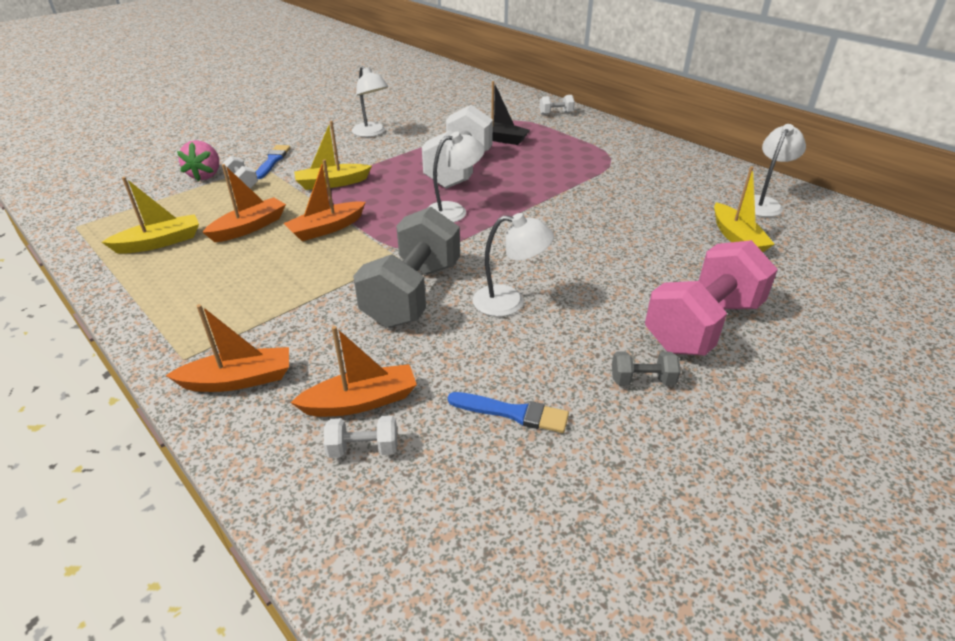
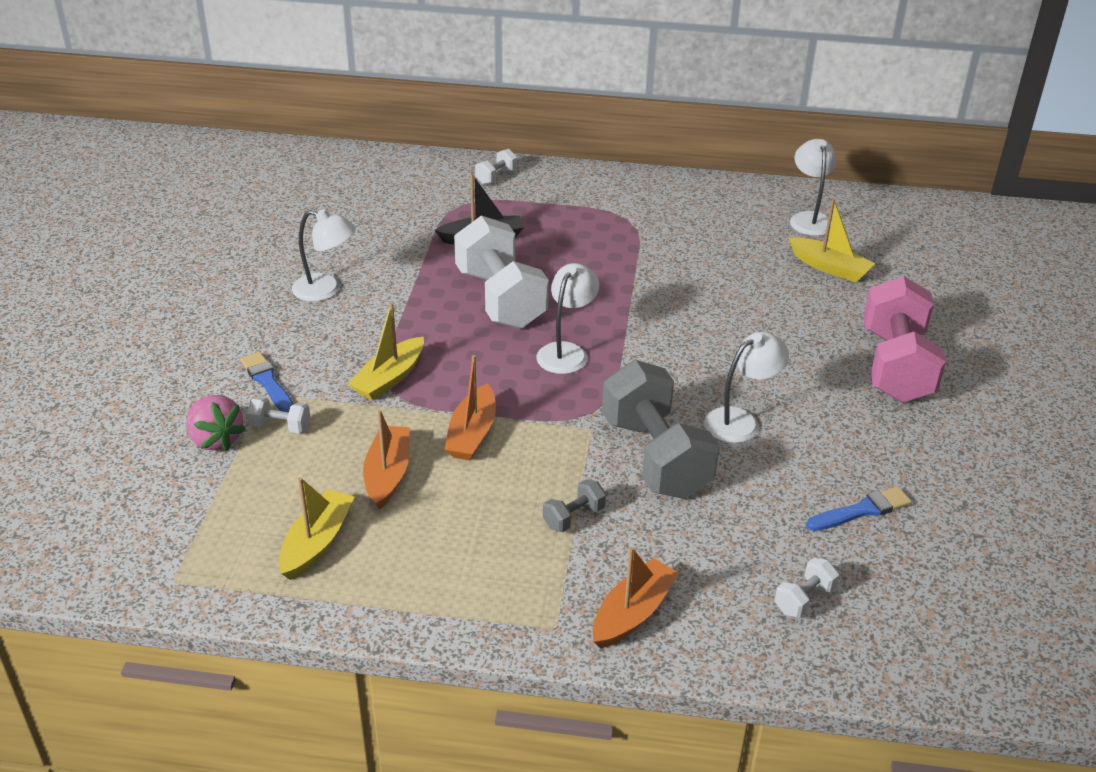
camera: 40 degrees left, 0 degrees up
orange boat [290,326,417,417] -> none
grey dumbbell [612,352,681,385] -> grey dumbbell moved to [543,479,606,532]

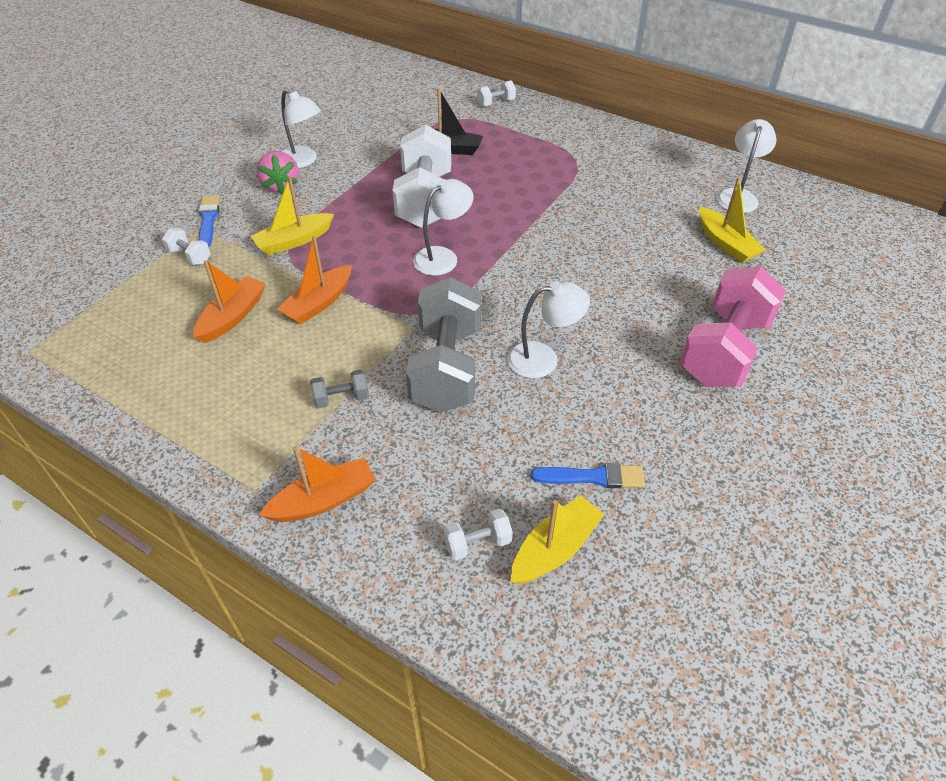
camera: 25 degrees right, 10 degrees up
pink strawberry [187,395,246,451] -> pink strawberry moved to [257,151,299,194]
yellow boat [279,477,354,580] -> yellow boat moved to [511,495,605,584]

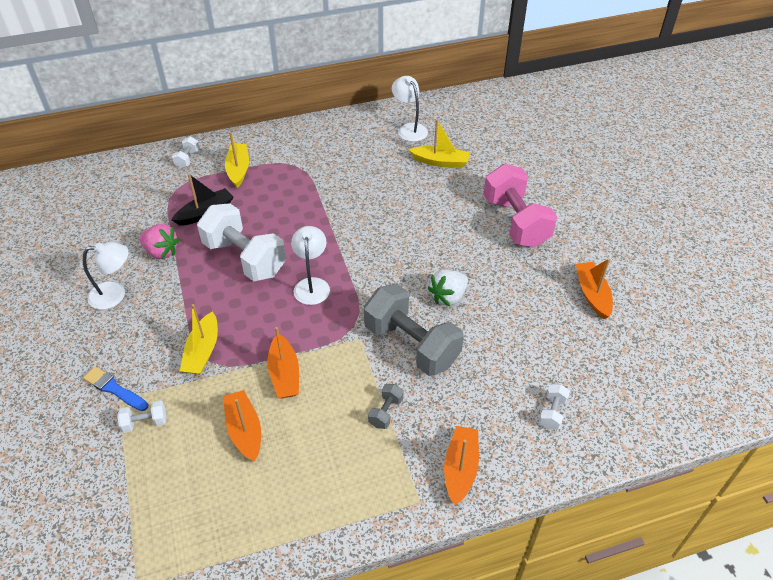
camera: 50 degrees left, 0 degrees up
pink strawberry [257,151,299,194] -> pink strawberry moved to [139,224,180,259]
white lamp [507,281,590,378] -> white strawberry [428,269,468,306]
yellow boat [511,495,605,584] -> yellow boat moved to [225,132,249,188]
blue brush [531,463,645,488] -> none
none -> orange boat [576,258,613,319]

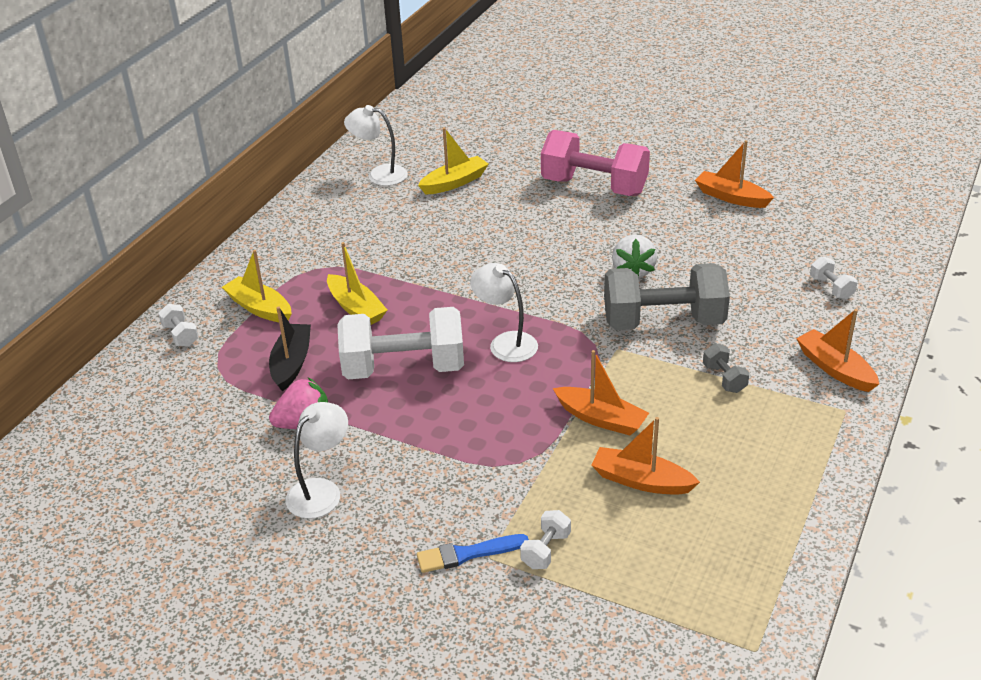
camera: 45 degrees left, 10 degrees down
yellow boat [180,304,218,375] -> yellow boat moved to [327,242,387,325]

